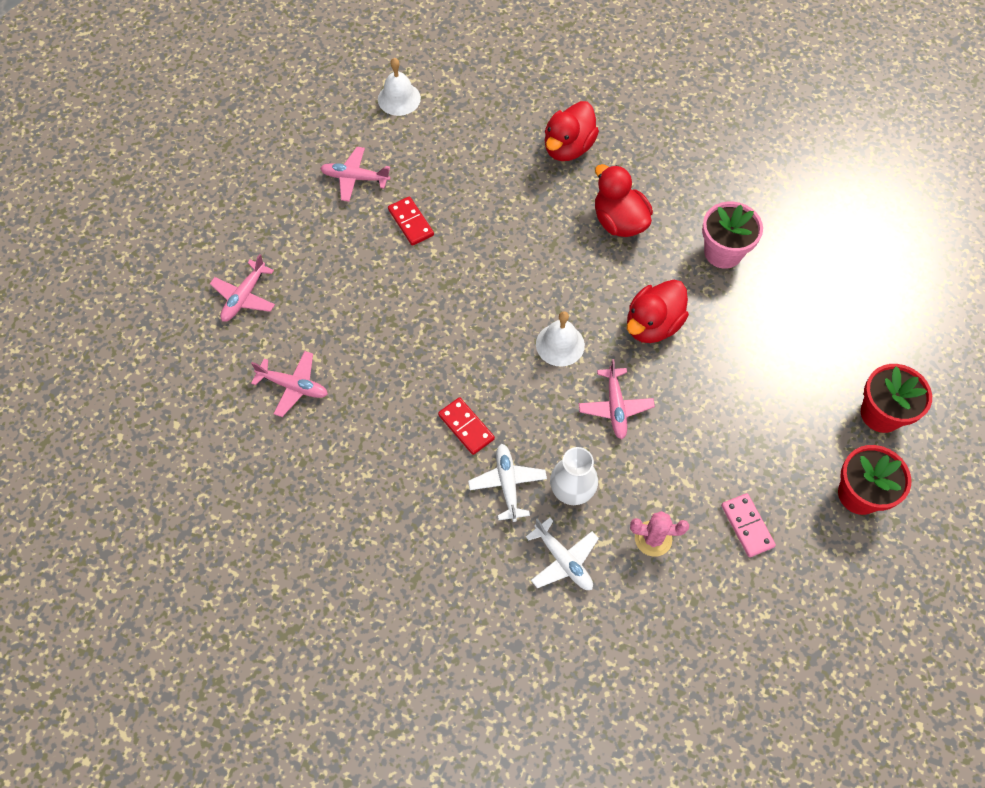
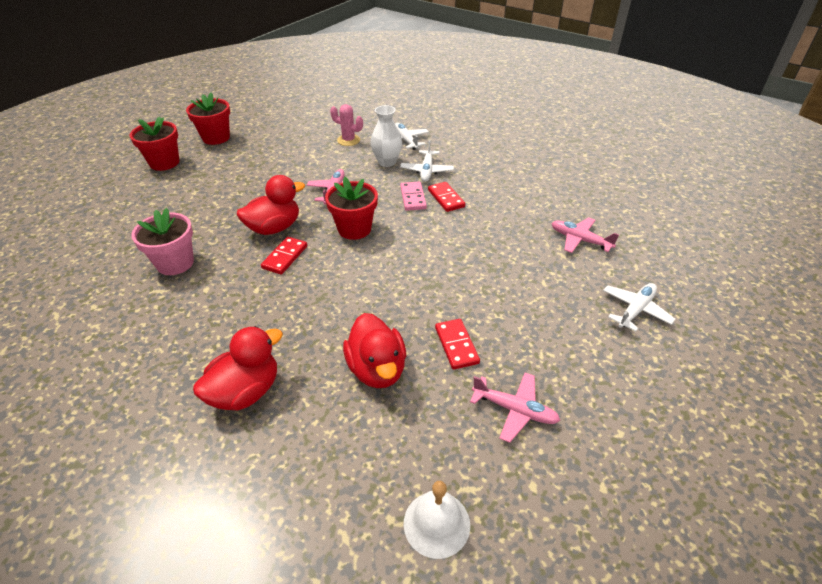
camera: 165 degrees left, 20 degrees down
pink plane [210,254,275,322] -> white plane [603,283,675,332]
white bell [536,311,585,367] -> red flower pot [325,177,378,240]
red duck [595,164,653,237] -> red duck moved to [343,313,406,388]
pink domino [721,493,776,557] -> pink domino moved to [400,182,427,211]
none -> red domino [261,237,307,275]

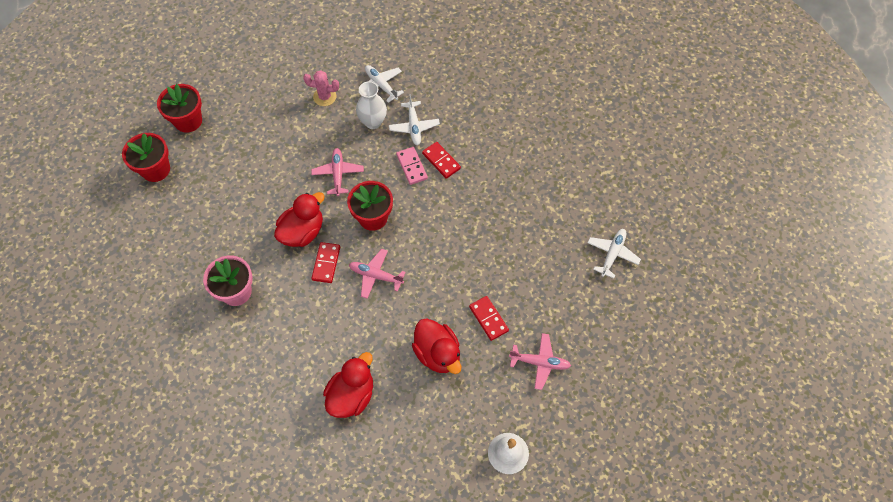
camera: 15 degrees left, 20 degrees up
pink plane [551,217,619,253] -> pink plane moved to [349,249,406,299]

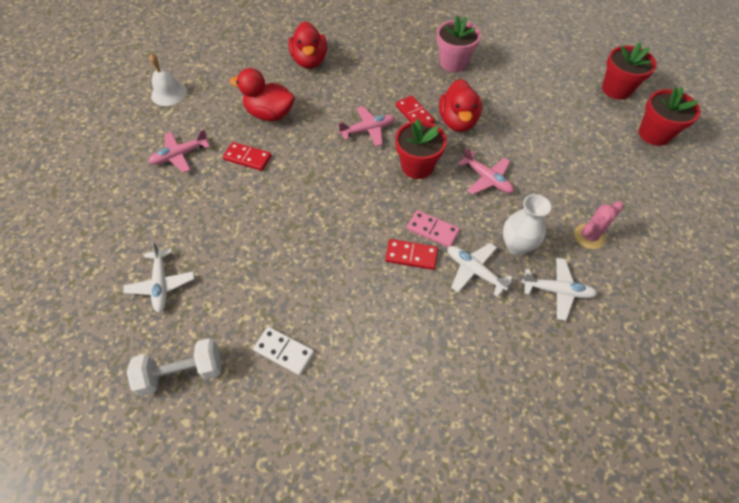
camera: 140 degrees right, 5 degrees down
none -> white dumbbell [127,338,222,396]
none -> white domino [253,327,314,375]

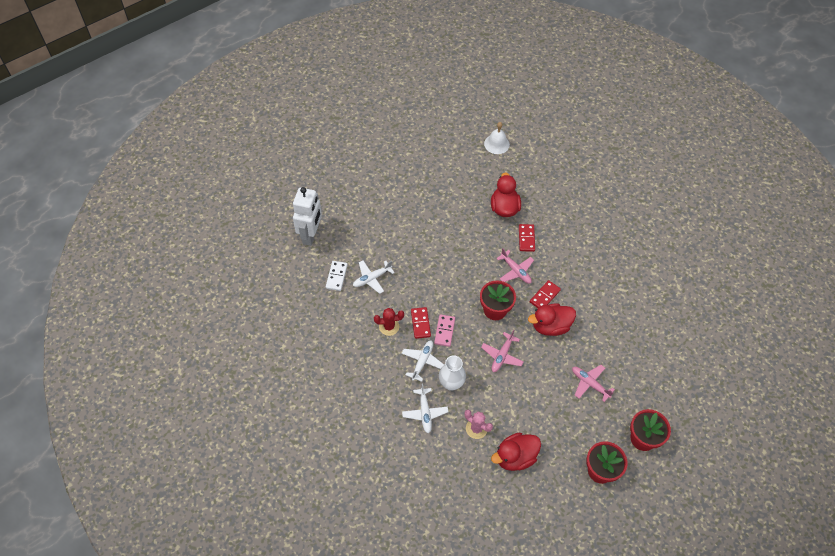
camera: 70 degrees right, 0 degrees up
white plane [123,241,195,313] -> white plane moved to [353,260,395,294]
white dumbbell [127,338,222,396] -> white robot [293,187,322,246]
pink plane [148,129,210,173] -> pink plane moved to [572,365,615,402]
red domino [223,142,272,171] -> red domino moved to [519,224,535,252]
red duck [288,21,327,69] -> red duck moved to [491,432,541,471]
pink flower pot [437,16,481,72] -> none
none -> red cactus [374,308,404,336]

